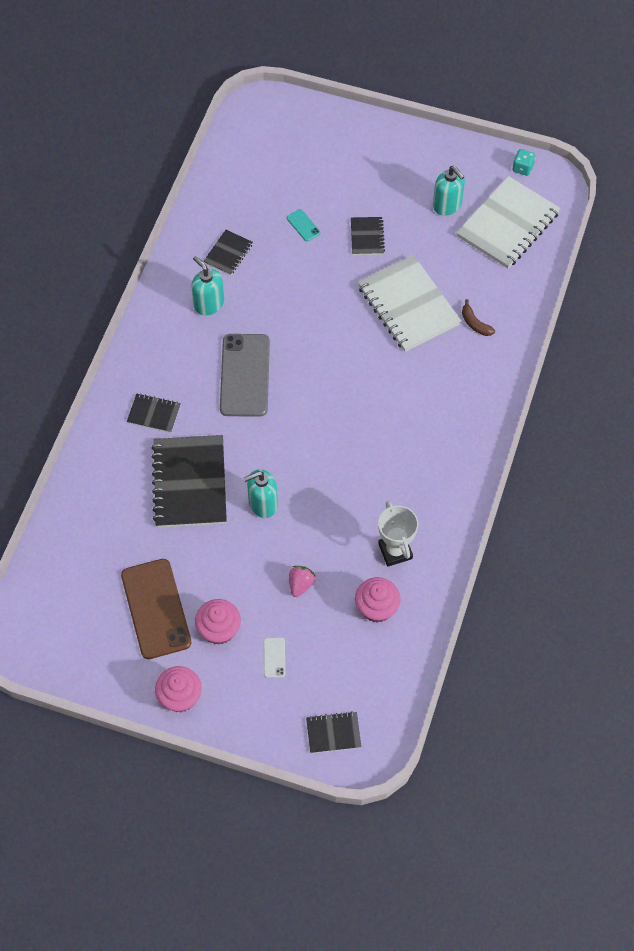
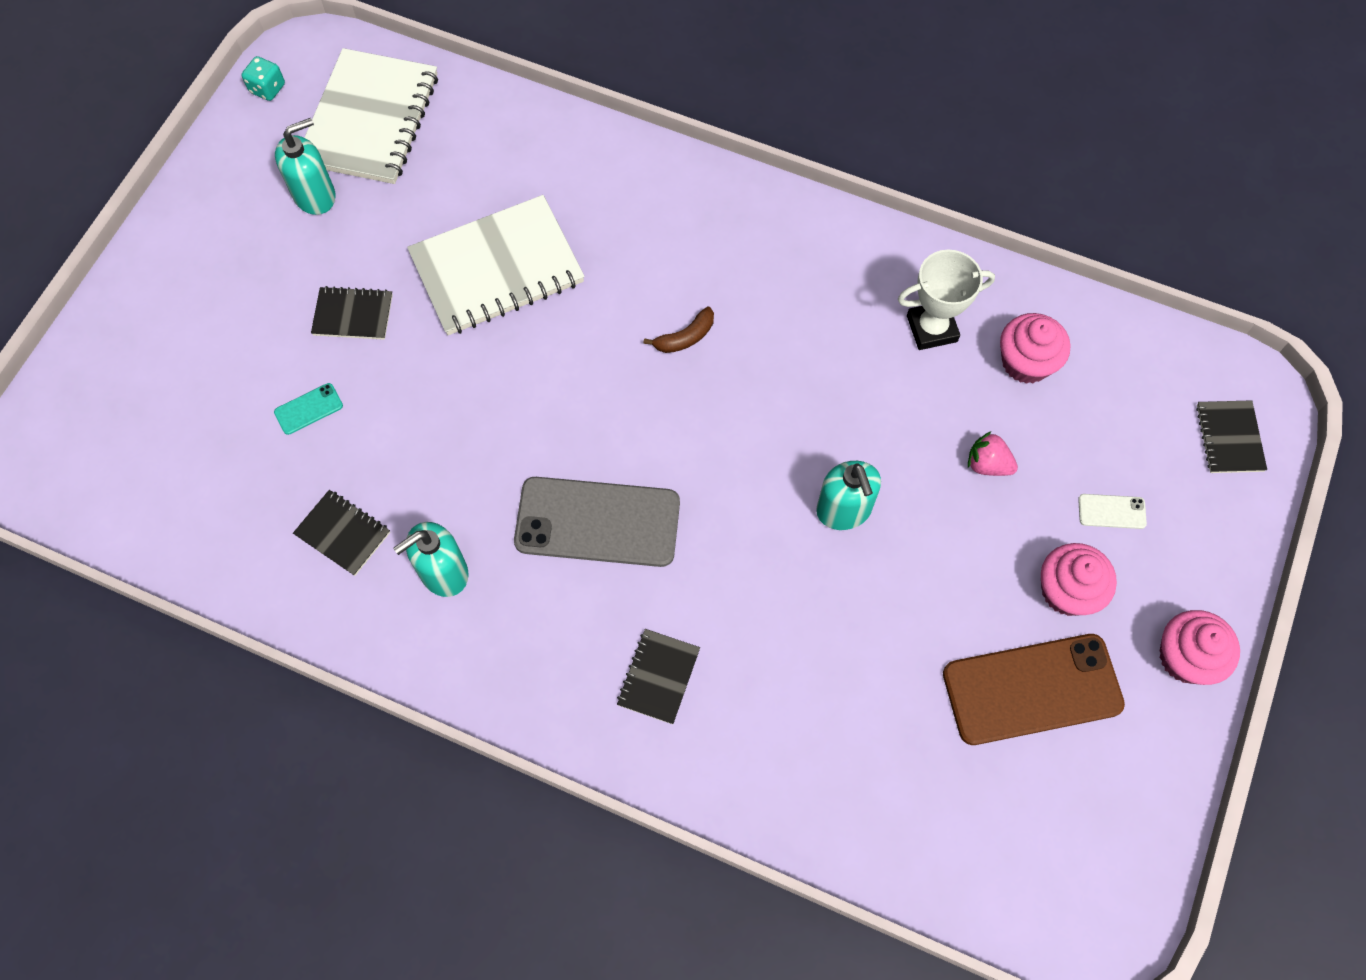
camera: 85 degrees left, 5 degrees up
black notebook [151,435,227,528] -> none
white notebook [456,176,560,269] -> white notebook turned 60 degrees clockwise [304,48,438,184]
brown banana [462,299,495,336] -> brown banana moved to [643,307,714,353]

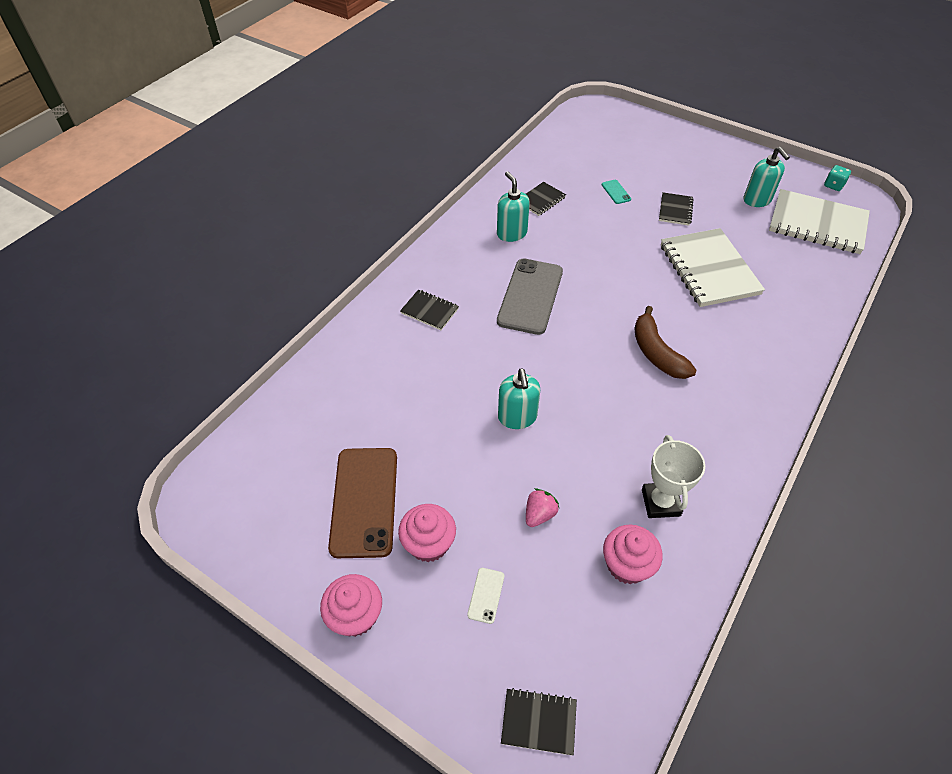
camera: 100 degrees right, 15 degrees down
brown banana [643,307,714,353] -> brown banana [634,306,696,379], size x1.78
turquoise soap dispenser [816,461,881,530] -> turquoise soap dispenser turned 90 degrees counterclockwise [498,368,540,429]

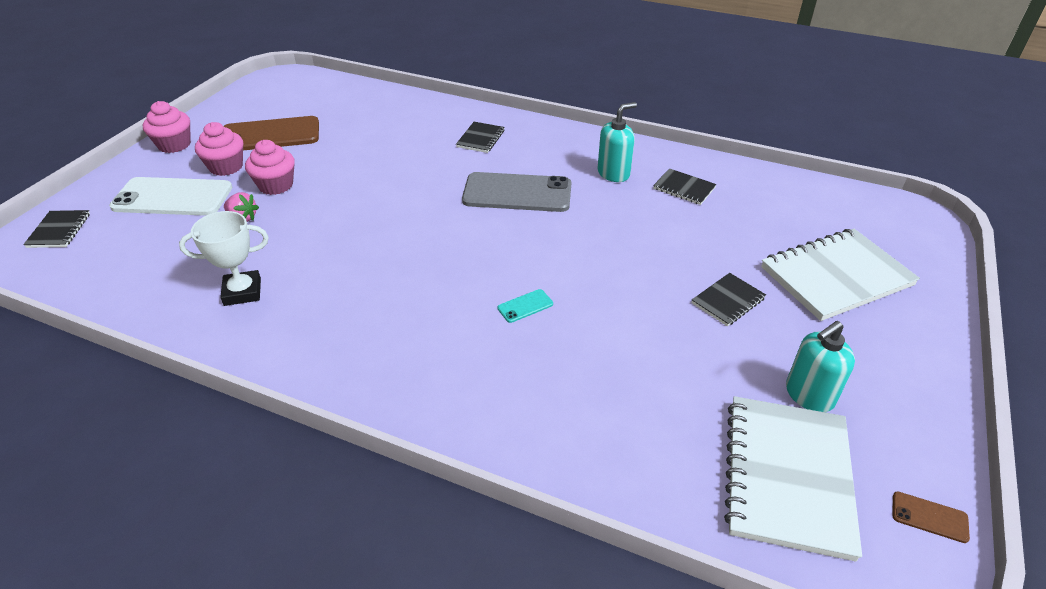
camera: 80 degrees right, 10 degrees down
white phone [467,568,504,624] -> white phone [109,177,232,216], size x2.42
turquoise soap dispenser [498,368,540,429] -> none
turquoise phone [602,180,631,204] -> turquoise phone moved to [497,289,553,323]
pink cupcake [603,525,663,584] -> pink cupcake moved to [245,140,295,195]
brown banana [634,306,696,379] -> none
black notebook [659,192,694,225] -> black notebook turned 45 degrees counterclockwise [692,273,766,326]
white notebook [661,228,765,307] -> white notebook moved to [761,229,920,321]
turquoise dice [824,165,851,191] -> brown phone [892,491,970,543]

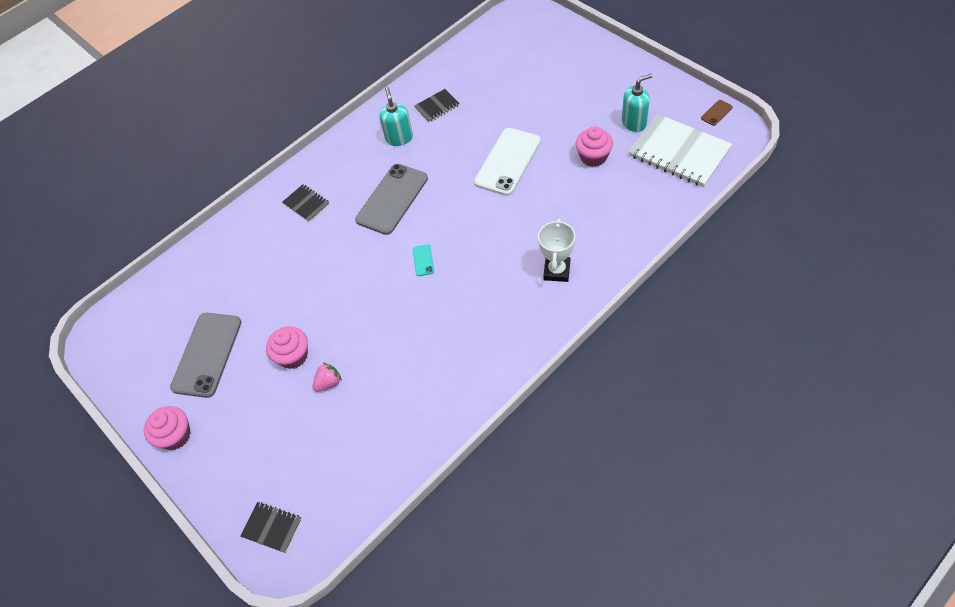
camera: 60 degrees left, 15 degrees up
white phone [109,177,232,216] -> white phone moved to [474,128,541,196]
white trophy [179,211,269,306] -> white trophy moved to [538,219,575,282]
pink cupcake [195,122,243,176] -> pink cupcake moved to [575,126,613,167]
brown phone [223,116,319,150] -> grey phone [170,313,241,398]
turquoise phone [497,289,553,323] -> turquoise phone moved to [413,244,434,276]
black notebook [692,273,766,326] -> none
white notebook [761,229,920,321] -> none
turquoise soap dispenser [786,321,855,412] -> turquoise soap dispenser turned 105 degrees counterclockwise [622,74,653,132]

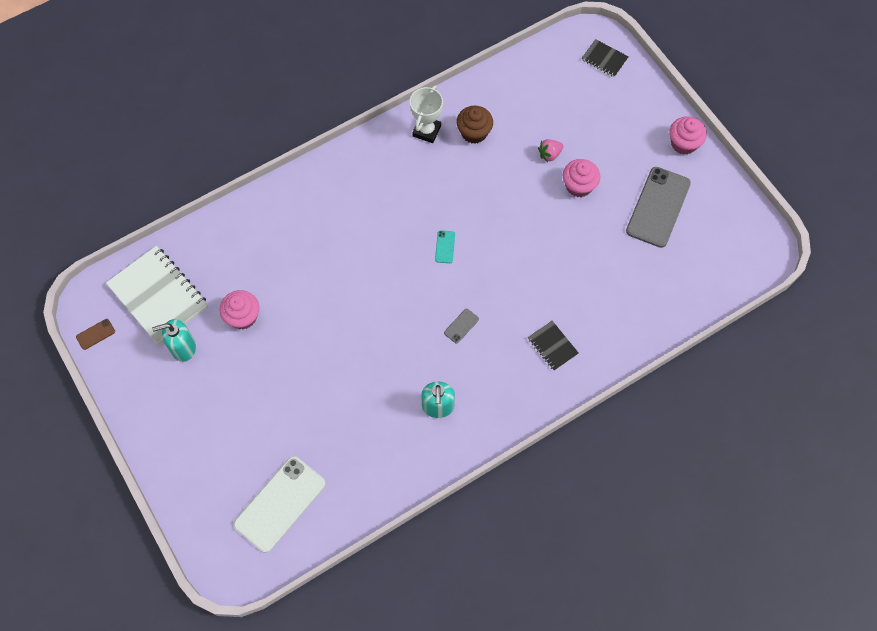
camera: 175 degrees left, 10 degrees up
grey phone [355,164,428,235] -> grey phone [444,309,479,343], size x0.41
black notebook [414,89,460,122] -> none
white phone [474,128,541,196] -> white phone moved to [233,456,326,553]
white trophy [538,219,575,282] -> white trophy moved to [410,85,443,143]
none -> brown cupcake [456,106,493,144]

